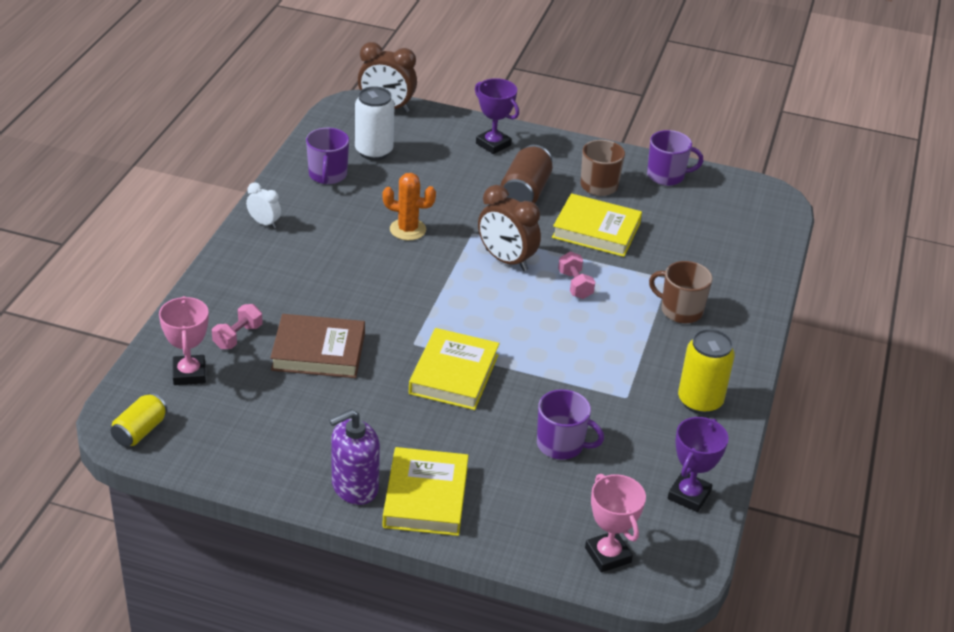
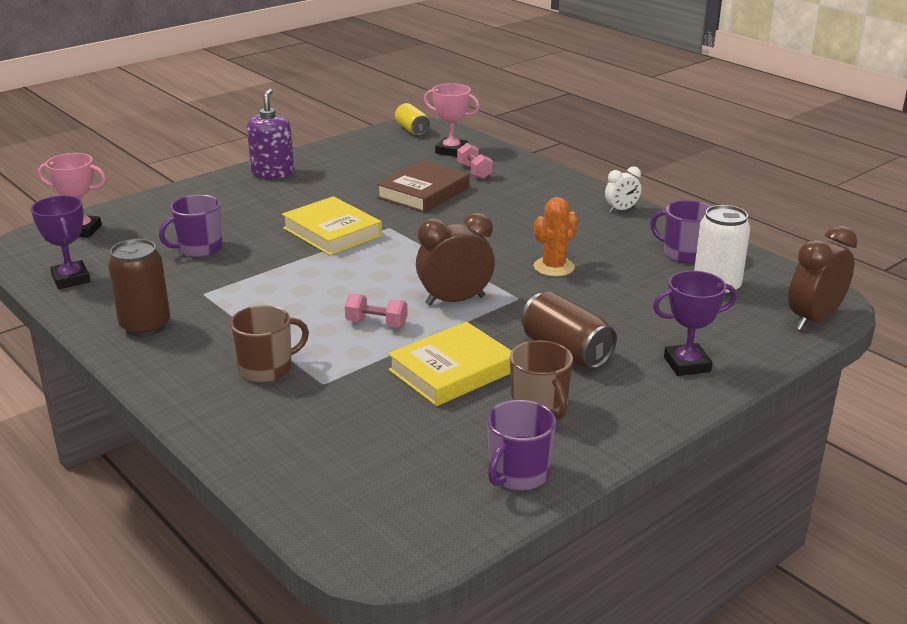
camera: 125 degrees right, 10 degrees down
yellow book [383,447,469,536] -> none
yellow can [678,329,735,414] -> brown can [108,239,170,337]

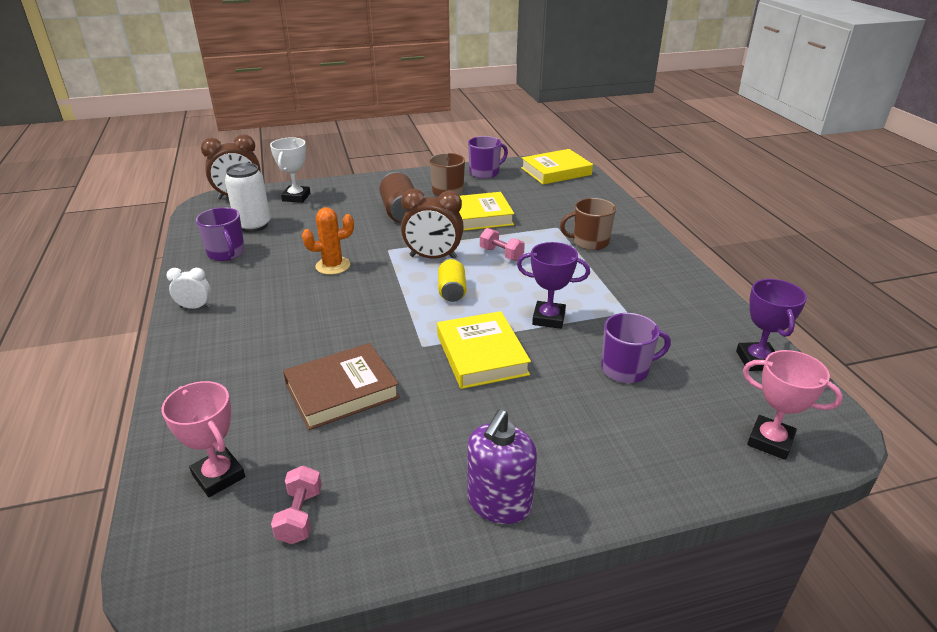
camera: 155 degrees left, 5 degrees up
brown can [108,239,170,337] -> none
yellow can [395,103,430,135] -> yellow can moved to [438,258,466,302]
pink dumbbell [457,143,493,179] -> pink dumbbell moved to [271,465,322,544]
purple trophy [653,271,737,376] -> purple trophy moved to [517,242,590,329]
none -> white trophy [270,137,310,203]
none -> yellow book [521,149,593,185]

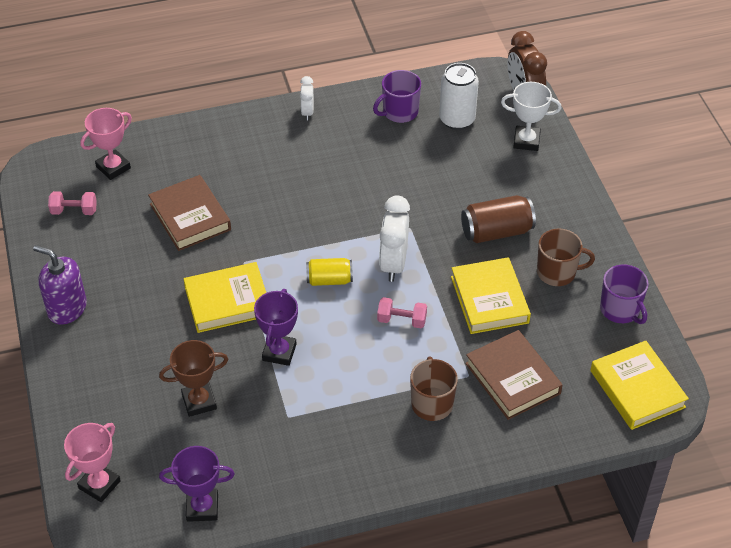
camera: 90 degrees right, 15 degrees up
orange cactus [302,207,354,275] -> none
brown clock [401,189,464,259] -> white clock [379,195,410,282]
pink dumbbell [480,228,525,261] -> pink dumbbell turned 60 degrees clockwise [377,297,427,328]
purple mug [601,313,671,383] -> brown trophy [159,340,228,417]
none -> brown book [465,330,562,420]

